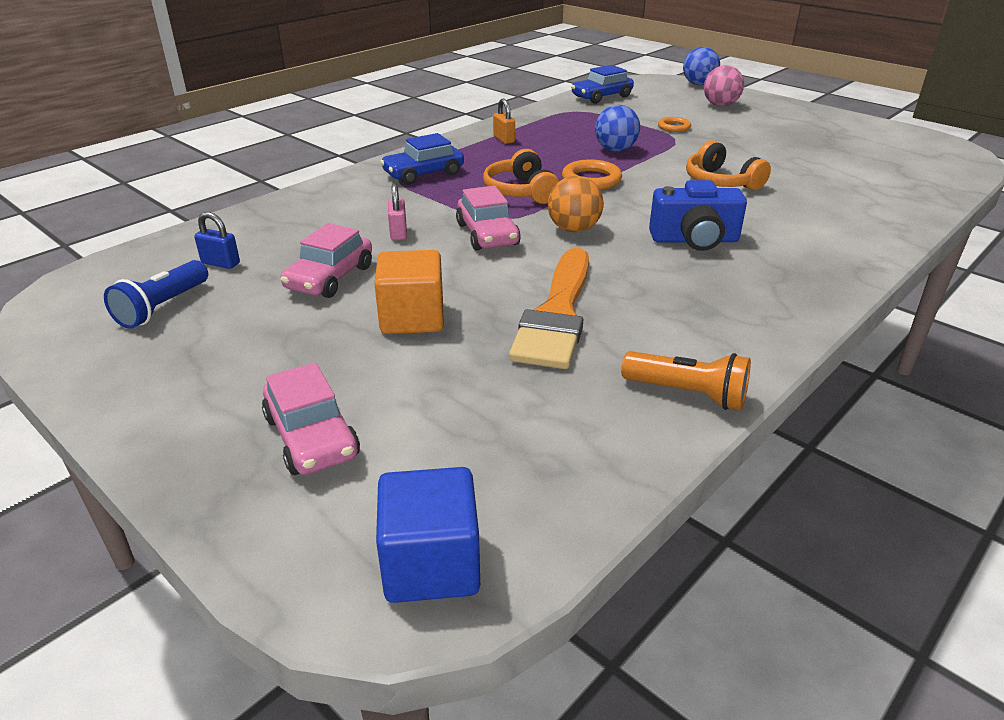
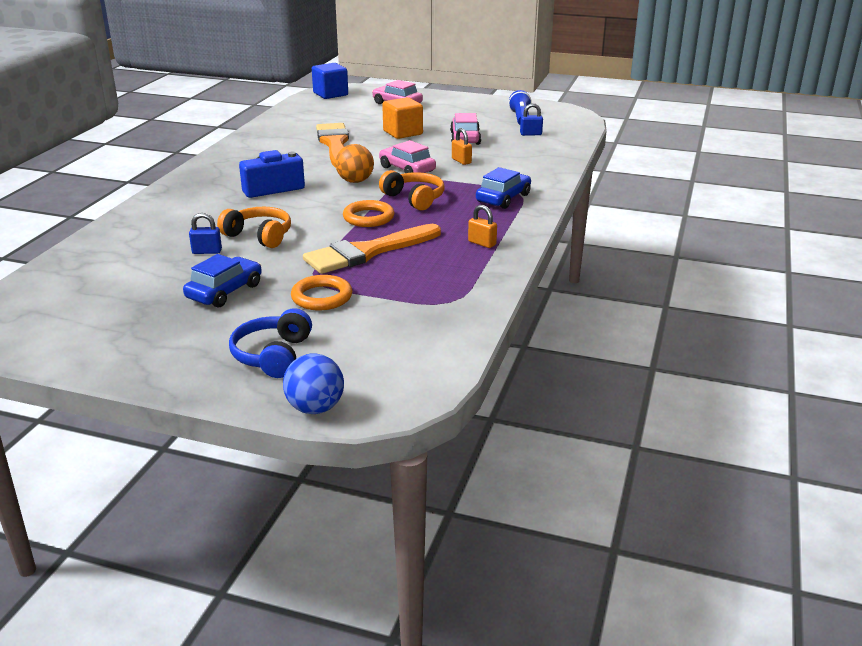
camera: 155 degrees right, 5 degrees down
pink padlock [388,183,407,240] -> orange padlock [452,128,472,165]
blue car [571,65,634,104] -> blue car moved to [183,254,262,308]
blue ball [595,105,640,151] -> orange brush [303,224,441,274]
orange flashlight [621,351,751,410] -> none
orange ring [658,117,691,132] -> orange ring [291,275,352,310], size x1.57
pink ball [704,65,744,106] -> blue headphones [229,308,312,378]
none -> blue padlock [189,213,222,254]

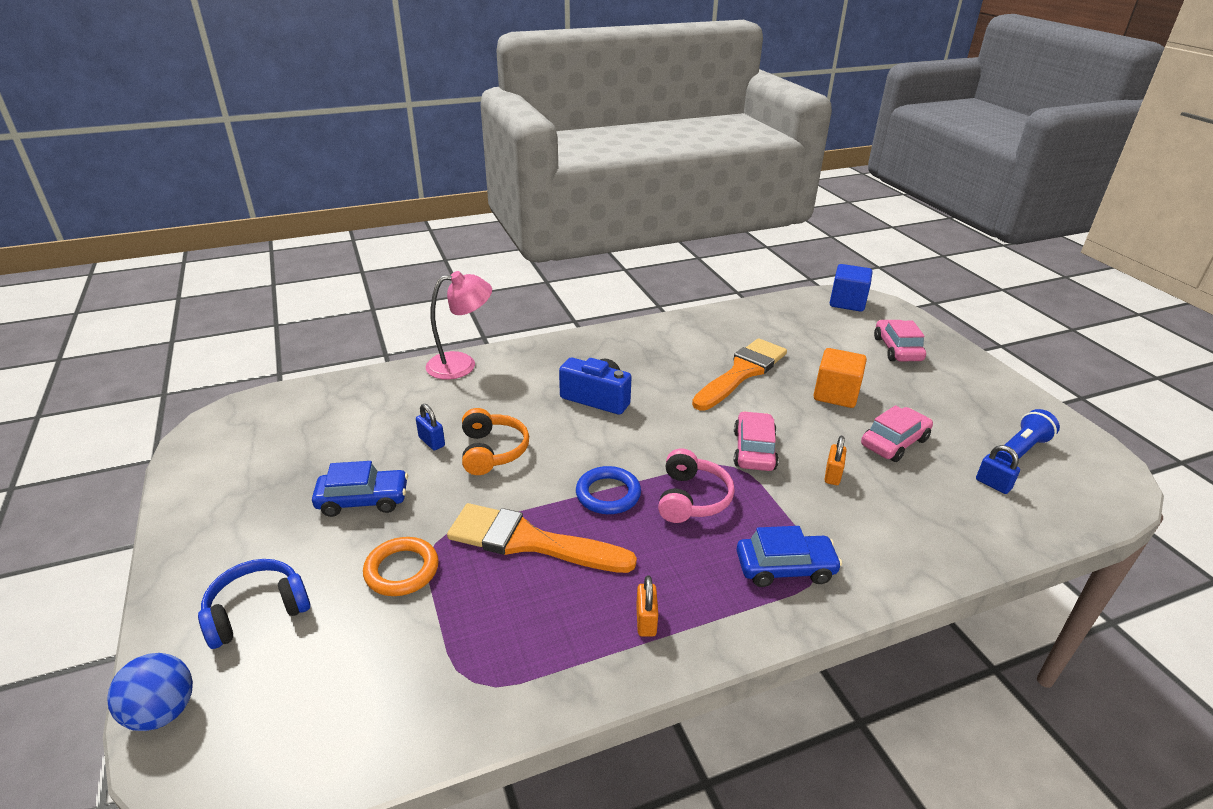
camera: 50 degrees right, 5 degrees up
orange ball [335,144,374,183] -> none
orange ring [343,200,395,227] -> blue ring [576,466,641,514]
orange headphones [379,170,445,210] -> pink headphones [658,448,735,523]
none -> pink lamp [426,271,492,380]

